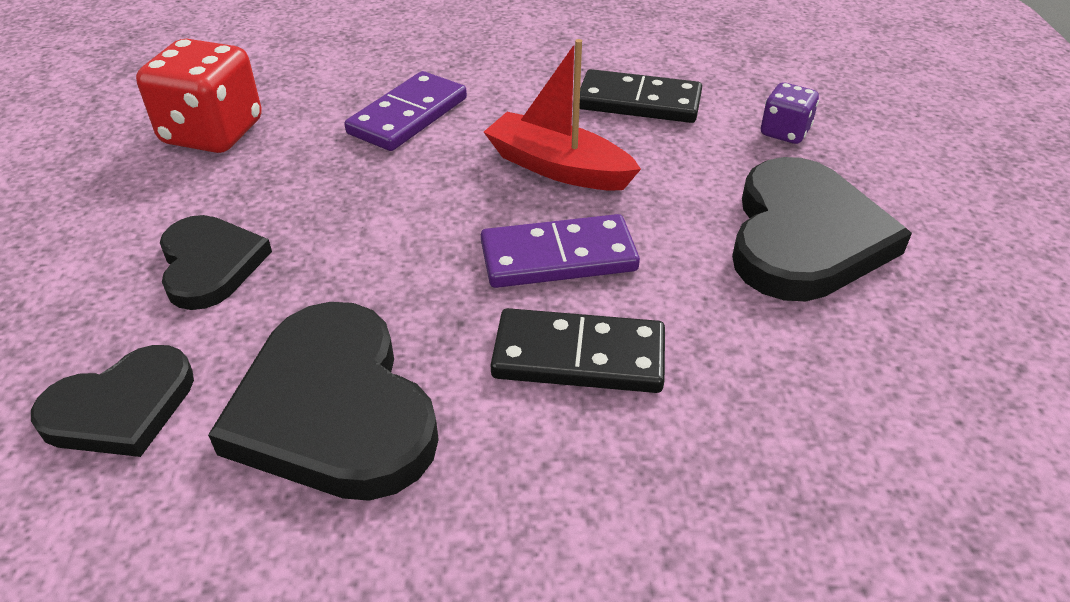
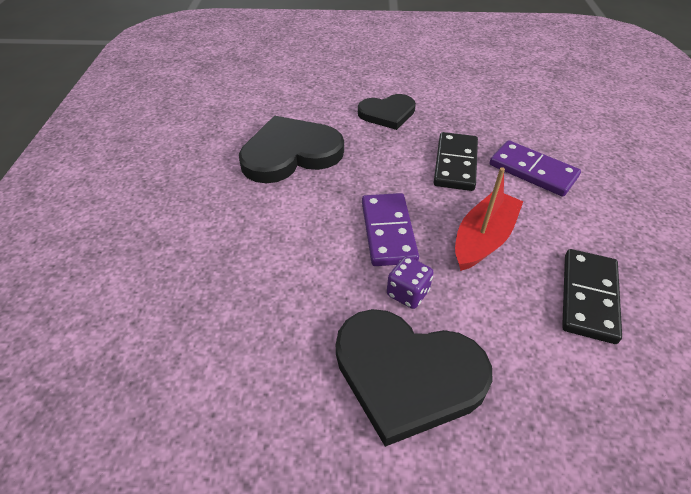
camera: 95 degrees right, 5 degrees up
black heart [31,345,194,457] -> none
red dice [136,38,262,153] -> none
black domino [491,308,665,393] -> black domino moved to [434,132,478,191]
purple dice [761,82,819,144] -> purple dice moved to [387,256,434,309]

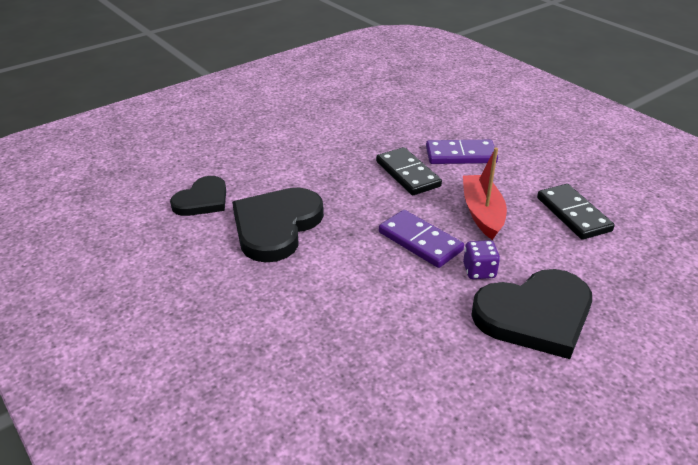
camera: 40 degrees left, 10 degrees down
black heart [358,94,416,130] -> black heart moved to [170,176,226,216]

